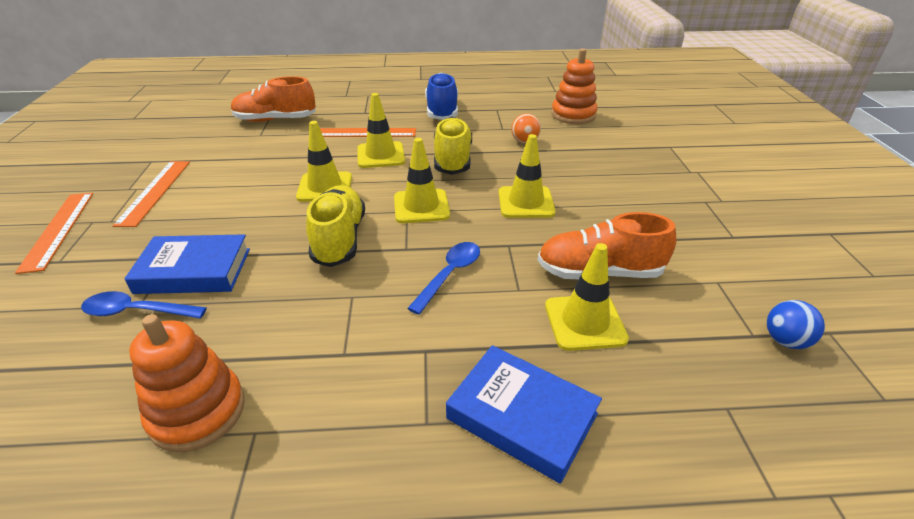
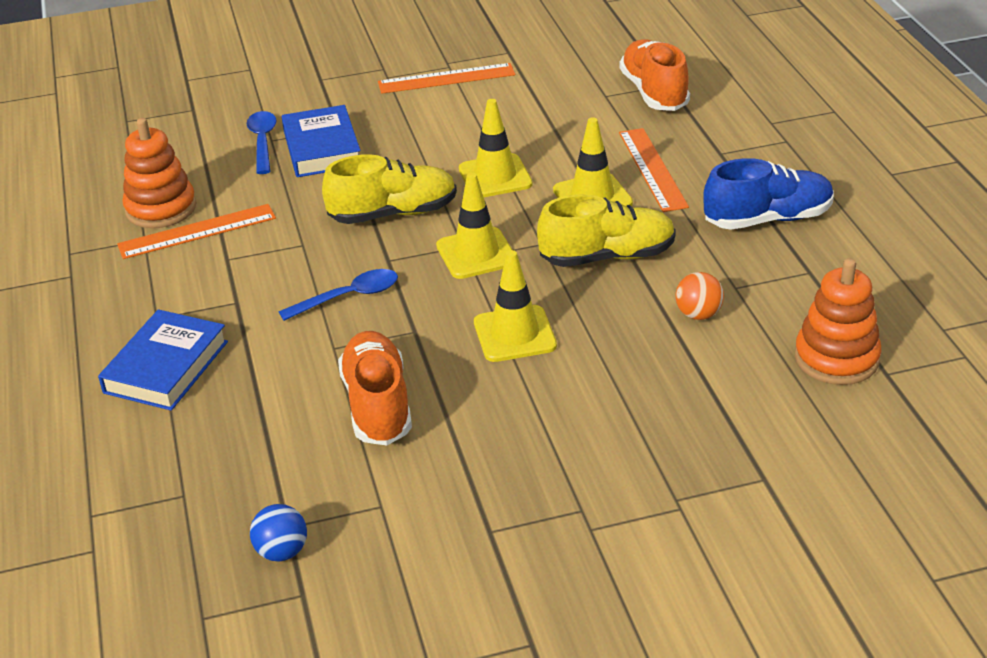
camera: 80 degrees right, 0 degrees up
orange ruler [15,193,93,274] -> orange ruler moved to [117,204,276,259]
blue spoon [407,242,480,315] -> blue spoon turned 45 degrees counterclockwise [279,269,398,321]
yellow traffic cone [545,243,629,351] -> none

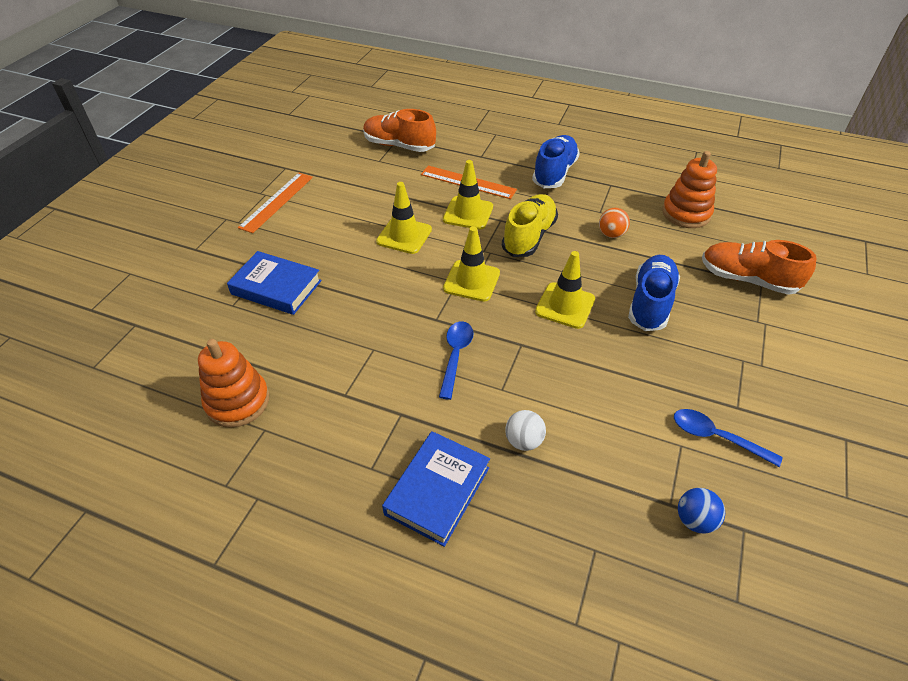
camera: 55 degrees left, 10 degrees up
blue book [98,309,228,411] -> blue book turned 60 degrees clockwise [382,431,490,547]
orange ruler [117,204,276,259] -> none
blue spoon [246,111,277,174] -> blue spoon moved to [674,409,782,467]
yellow shoe [322,154,457,224] -> none
orange shoe [338,331,412,445] -> orange shoe moved to [702,240,816,295]
none -> white ball [505,410,546,451]
none -> blue shoe [628,255,680,331]

